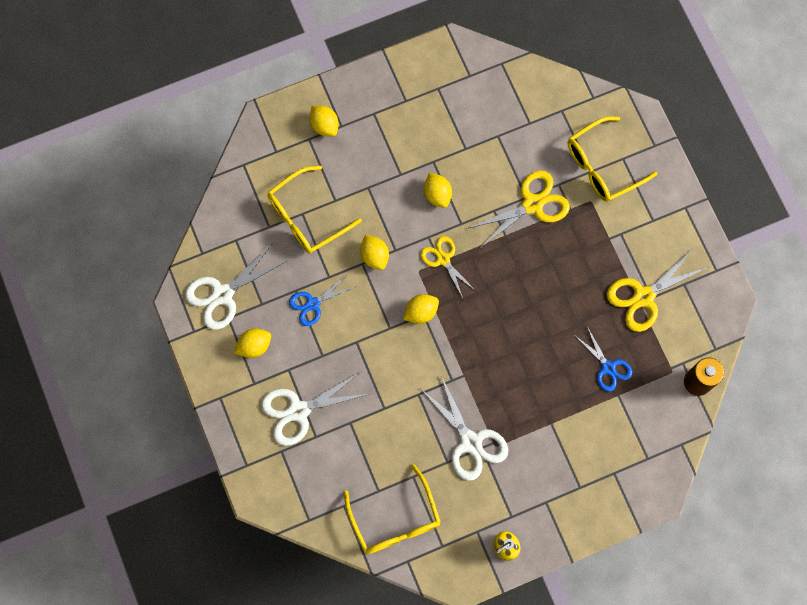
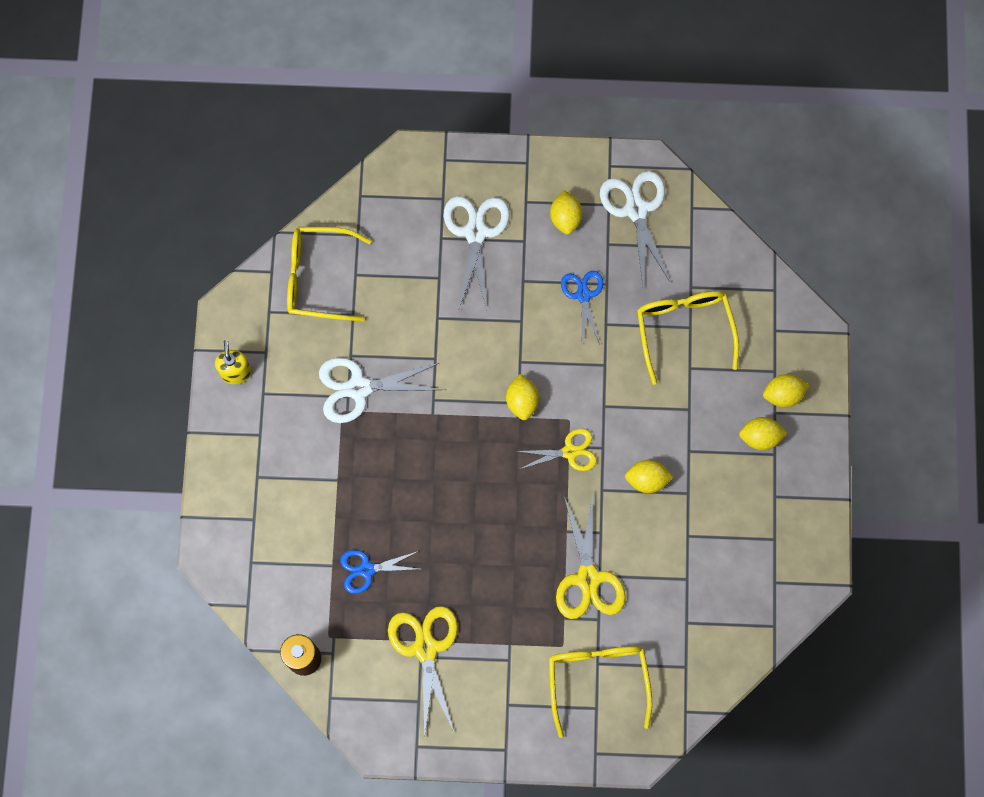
camera: 115 degrees right, 0 degrees up
yellow lemon [360,235,389,270] -> yellow lemon moved to [739,417,787,450]

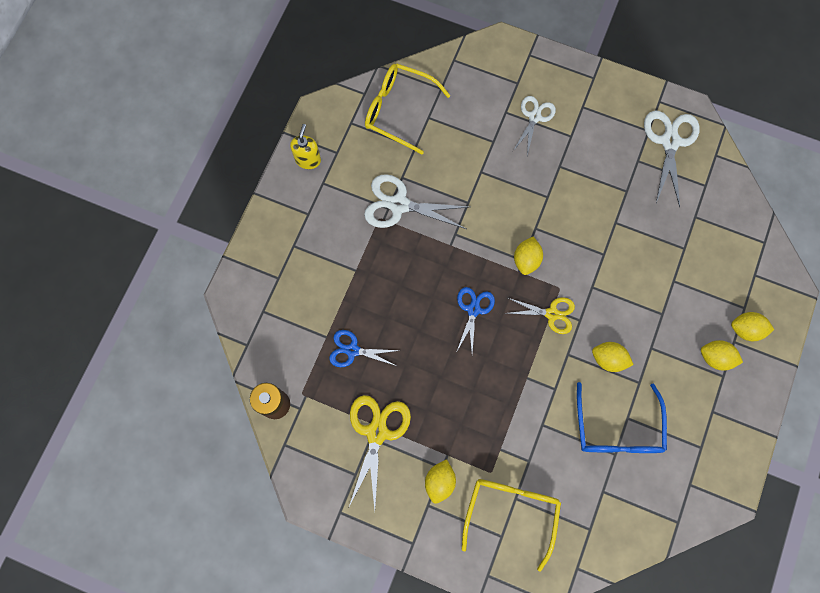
camera: 20 degrees right, 0 degrees up
white scissors [444,196,509,309] -> white scissors [513,96,556,156], size x0.64
yellow lemon [550,190,582,235] -> yellow lemon moved to [425,459,456,504]
yellow scissors [556,495,626,619] -> none
blue scissors [561,271,603,344] -> blue scissors moved to [456,287,495,353]
yellow glasses [637,291,739,385] -> none
none -> blue glasses [577,382,667,453]

